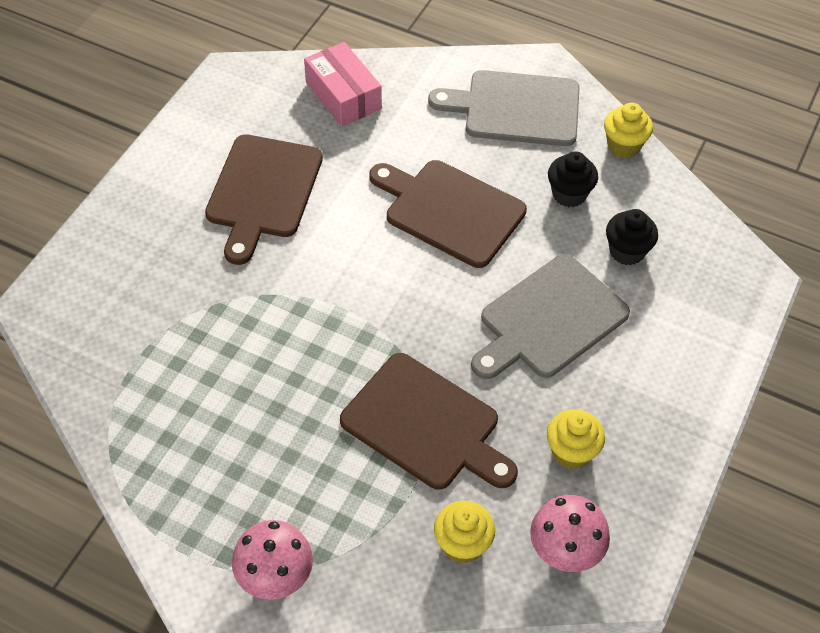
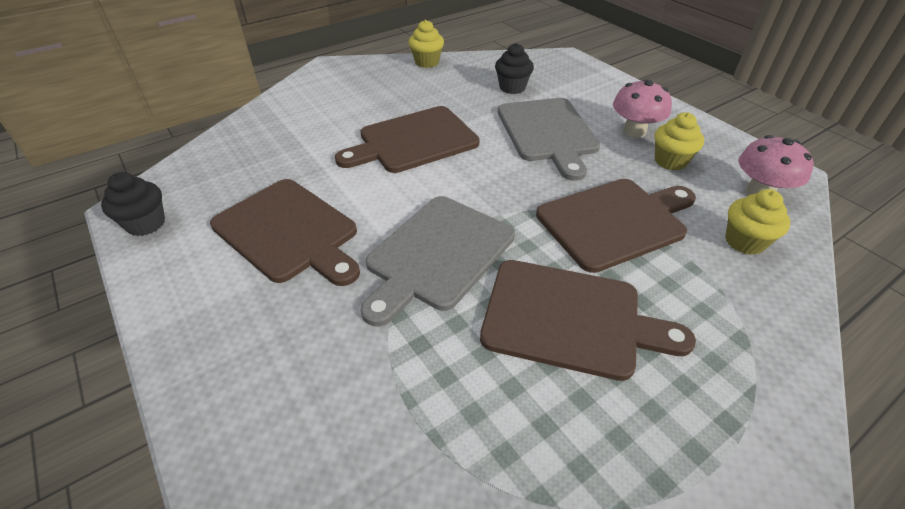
camera: 60 degrees left, 10 degrees down
pink mushroom [232,520,313,600] -> pink mushroom moved to [613,79,672,138]
pink box [304,42,382,127] -> none
grey cutting board [428,70,580,146] -> grey cutting board moved to [361,196,515,326]
black cupcake [548,151,598,207] -> black cupcake moved to [101,172,165,236]
none -> brown cutting board [480,260,696,381]

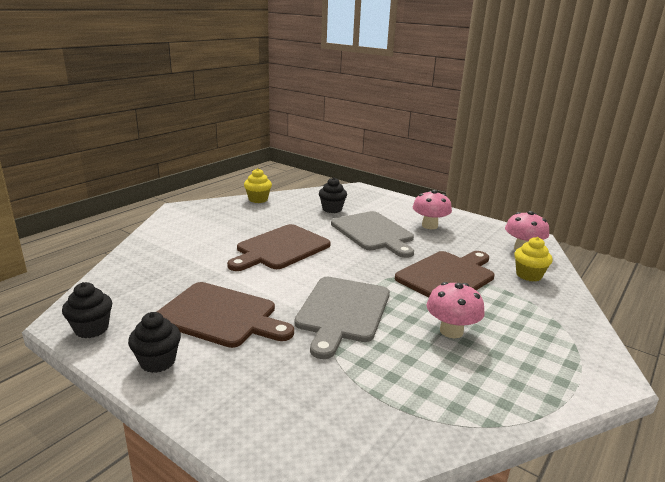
camera: 20 degrees left, 20 degrees down
brown cutting board [480,260,696,381] -> pink mushroom [427,282,485,338]
yellow cupcake [655,112,704,171] -> none
none -> black cupcake [128,312,181,373]

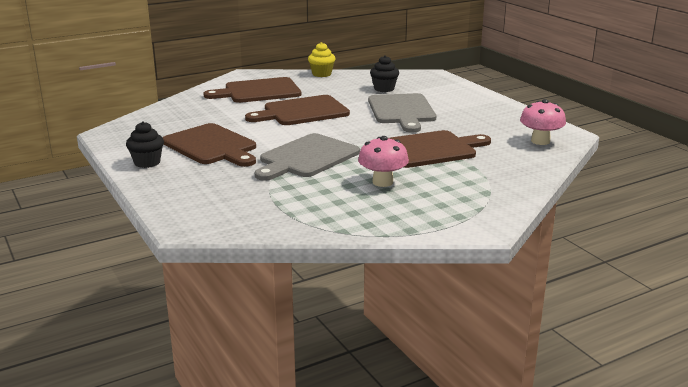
camera: 25 degrees right, 0 degrees up
black cupcake [62,282,112,338] -> none
pink mushroom [413,190,452,229] -> none
yellow cupcake [514,237,553,282] -> none
none -> brown cutting board [203,77,301,103]

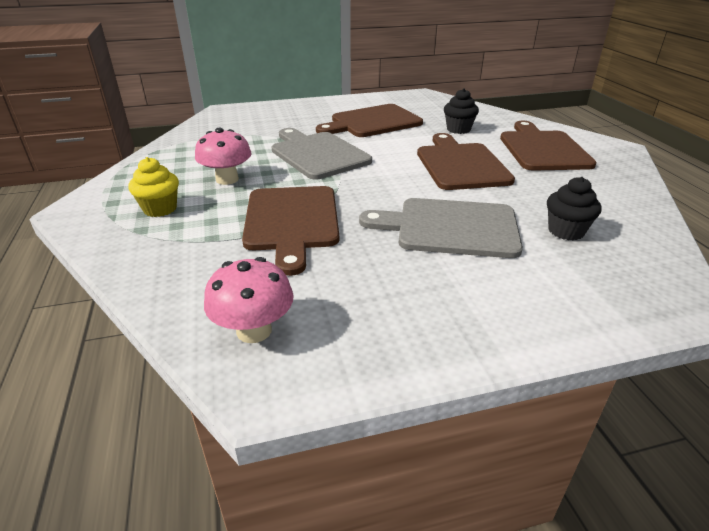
camera: 105 degrees right, 10 degrees up
black cupcake [126,121,164,168] -> black cupcake moved to [444,88,479,134]
yellow cupcake [308,42,336,77] -> yellow cupcake moved to [128,157,179,217]

